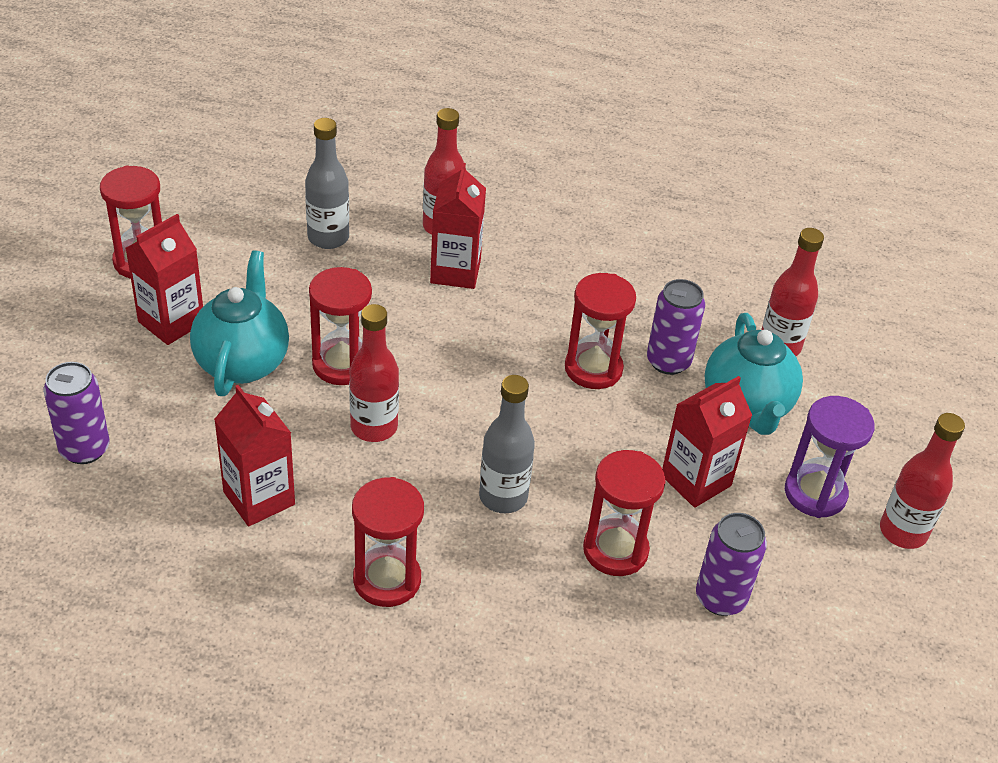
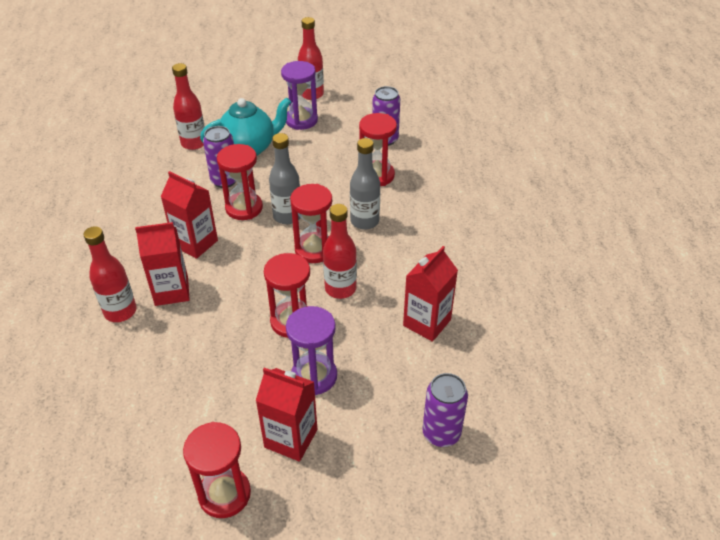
camera: 105 degrees left, 0 degrees up
turquoise teapot [190,250,289,396] -> purple hourglass [286,306,337,395]
grey bottle [305,118,349,249] -> grey bottle moved to [269,133,301,224]
red hourglass [352,477,424,607] -> red hourglass moved to [290,184,332,263]
red carton [662,376,752,508] -> red carton moved to [161,171,218,259]

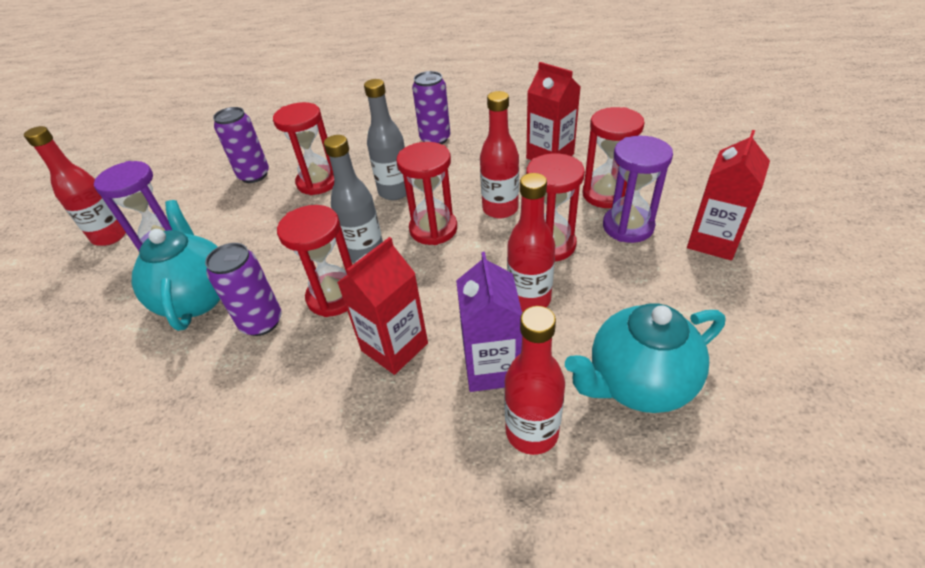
camera: 80 degrees left, 0 degrees up
red carton [135,222,190,306] -> purple carton [456,252,522,392]
red bottle [172,63,205,150] -> red bottle moved to [507,173,555,312]
red hourglass [183,422,251,518] -> red hourglass moved to [583,107,644,208]
purple can [422,373,468,447] -> purple can moved to [412,71,450,144]
none -> turquoise teapot [565,303,725,413]

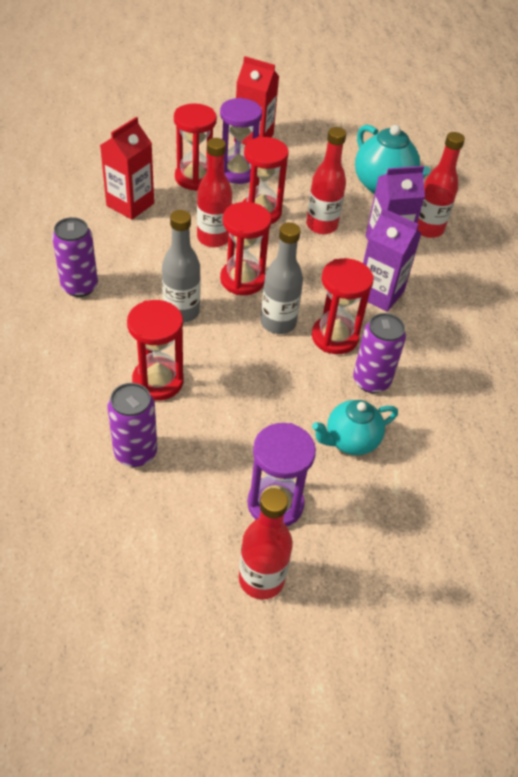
camera: 105 degrees left, 5 degrees up
turquoise teapot [132,200,220,331] -> turquoise teapot [312,400,398,455], size x0.67
red carton [337,237,428,375] -> purple carton [363,208,422,312]

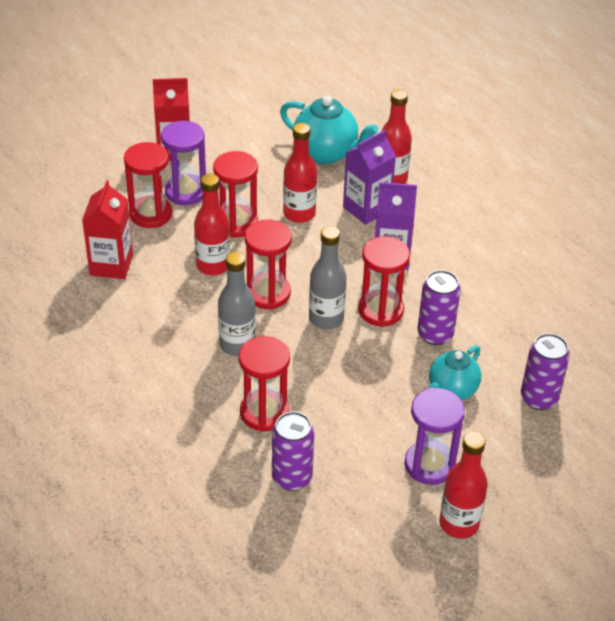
camera: 25 degrees left, 5 degrees down
purple can [52,217,98,297] -> purple can moved to [521,333,570,410]

